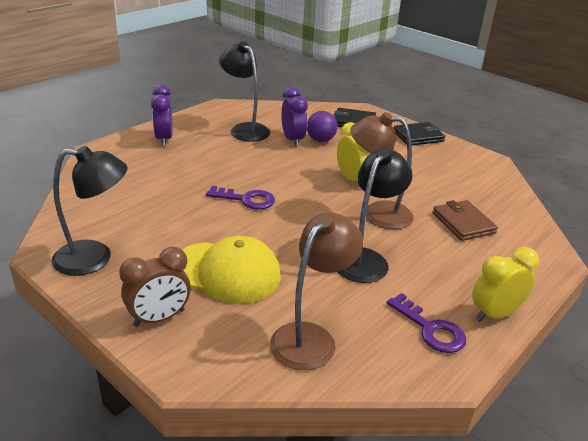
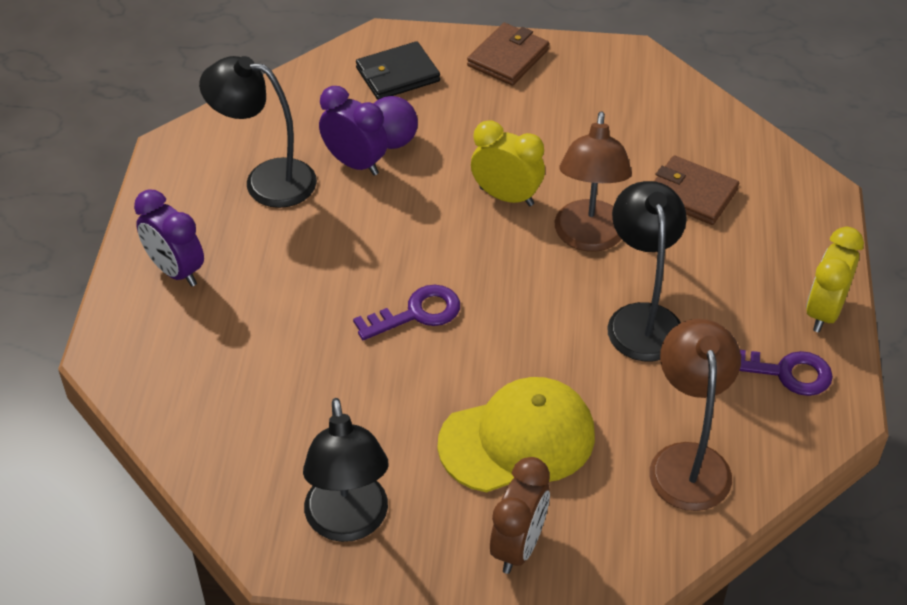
camera: 35 degrees left, 15 degrees up
black lamp [52,146,128,276] -> black lamp turned 120 degrees clockwise [303,398,389,542]
brown lamp [350,112,414,229] -> brown lamp turned 60 degrees counterclockwise [555,111,632,252]
black wallet [394,122,445,145] -> brown wallet [467,23,549,86]

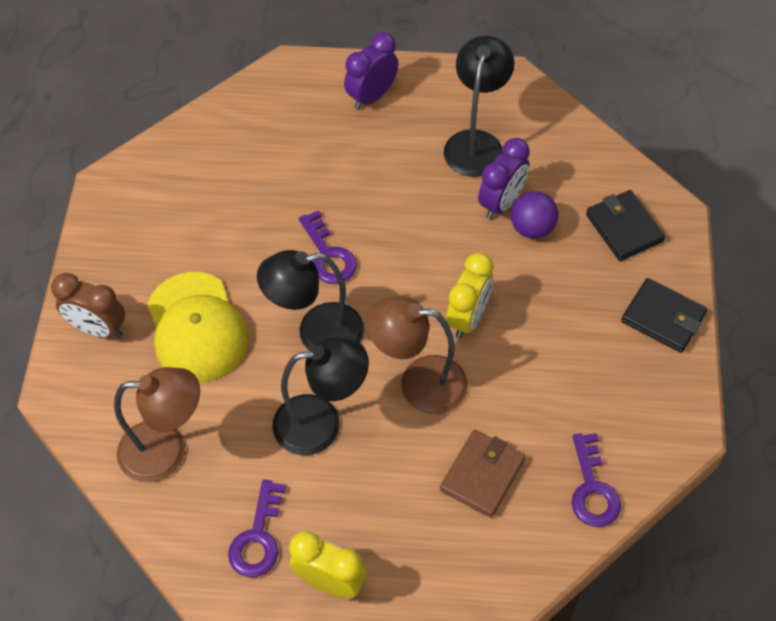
camera: 90 degrees right, 10 degrees up
black lamp [303,398,389,542] -> black lamp moved to [257,250,364,351]
brown wallet [467,23,549,86] -> black wallet [621,278,707,353]
none -> purple key [572,433,621,527]

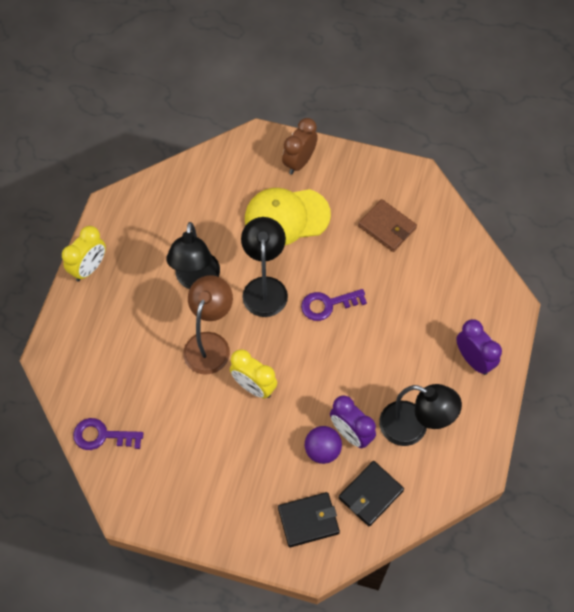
camera: 100 degrees right, 5 degrees up
brown lamp [114,367,200,483] -> none
purple key [228,480,286,577] -> none
brown wallet [440,430,525,518] -> brown wallet moved to [358,199,417,252]
black wallet [621,278,707,353] -> black wallet moved to [339,461,404,527]

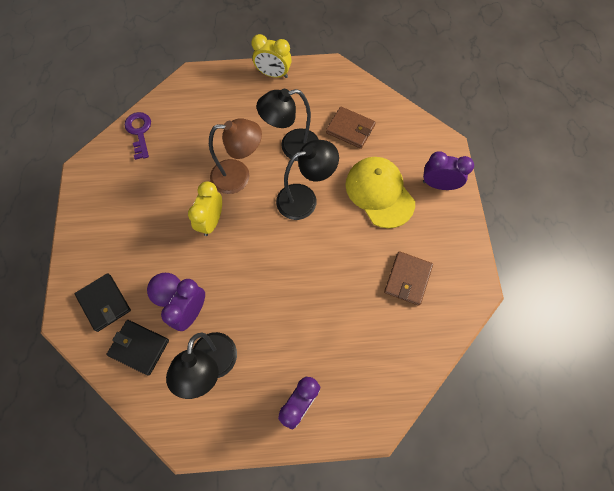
camera: 70 degrees right, 5 degrees up
brown clock [282,118,318,175] -> purple clock [423,151,474,190]
purple key [301,289,367,321] -> none
none -> brown wallet [326,106,376,149]

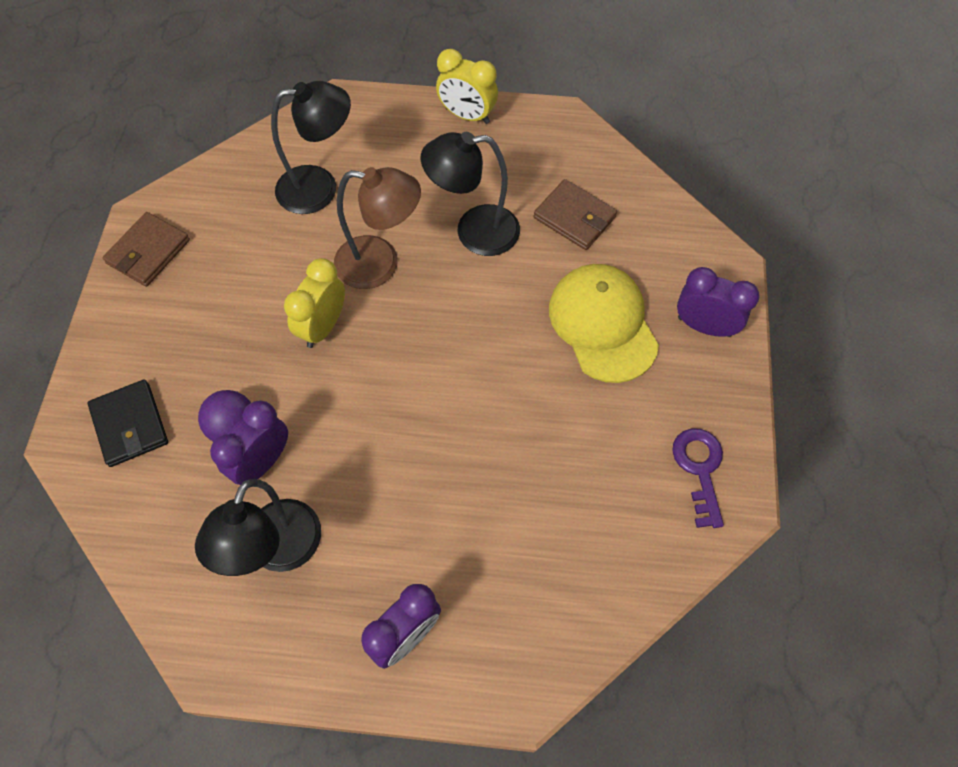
camera: 10 degrees right, 5 degrees down
black wallet [106,320,169,376] -> none
purple key [125,112,151,160] -> purple key moved to [672,428,724,528]
black lamp [276,140,339,220] -> black lamp moved to [271,81,351,214]
brown wallet [384,251,433,306] -> brown wallet moved to [102,212,190,287]

